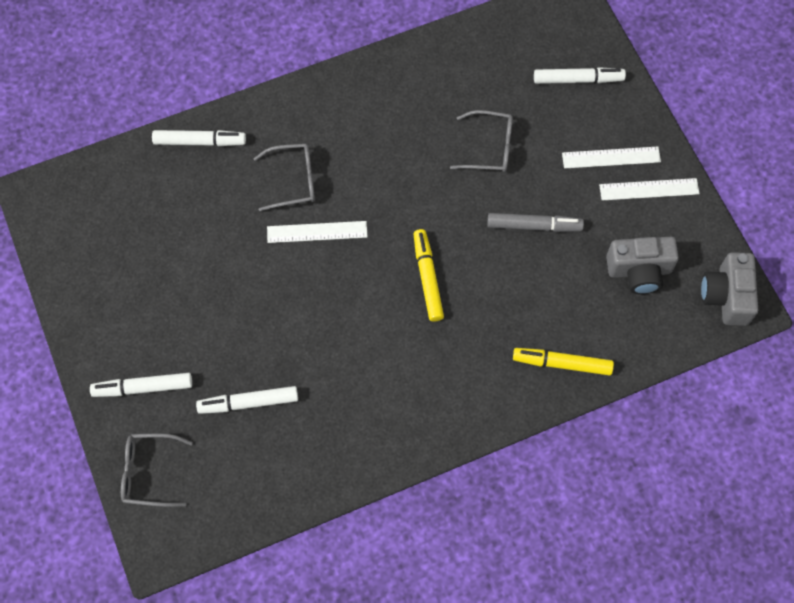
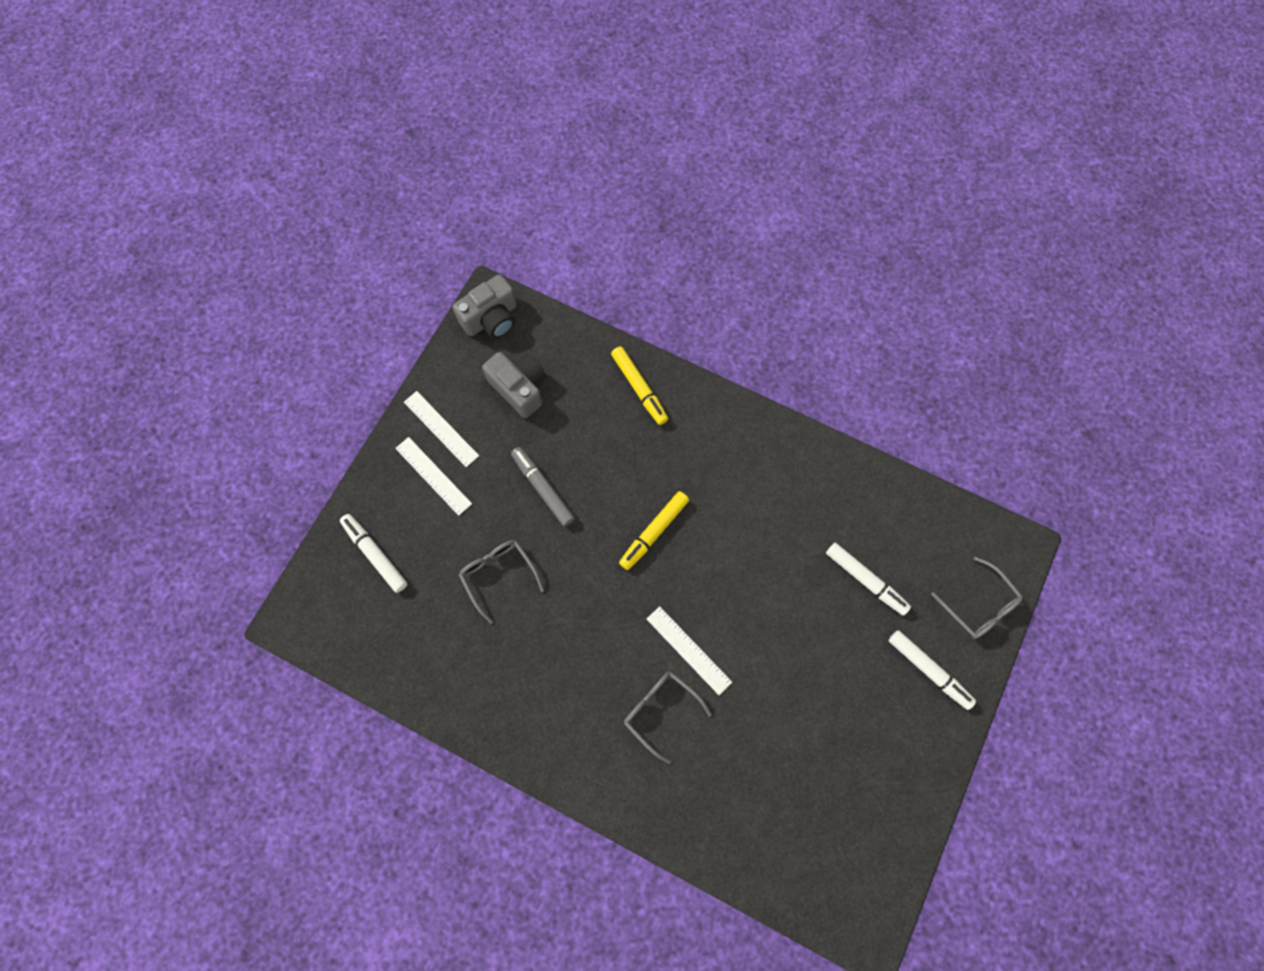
camera: 130 degrees left, 5 degrees up
white marker [152,130,246,146] -> none

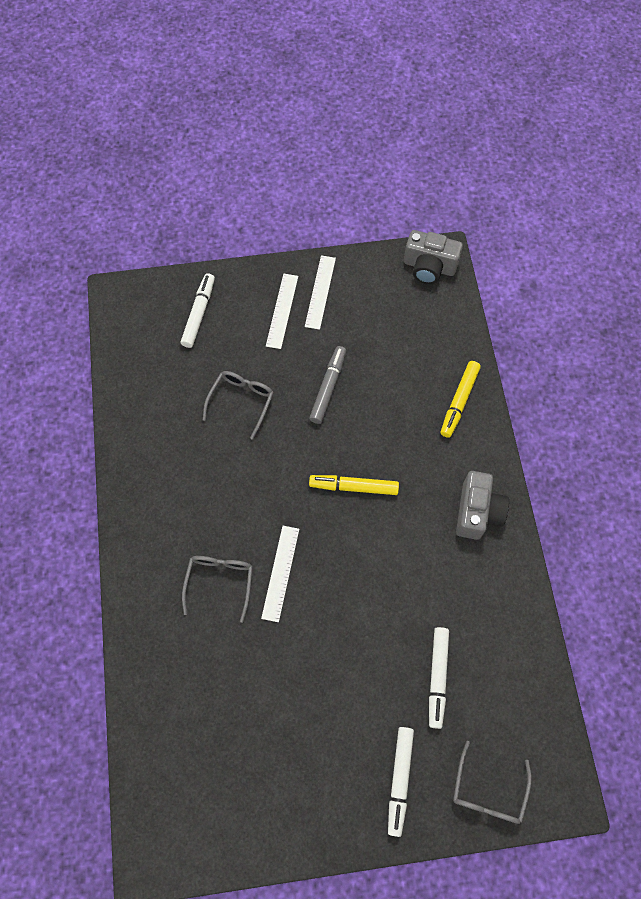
camera: 55 degrees right, 5 degrees down
grey camera [482,352,546,418] -> grey camera moved to [456,471,509,540]

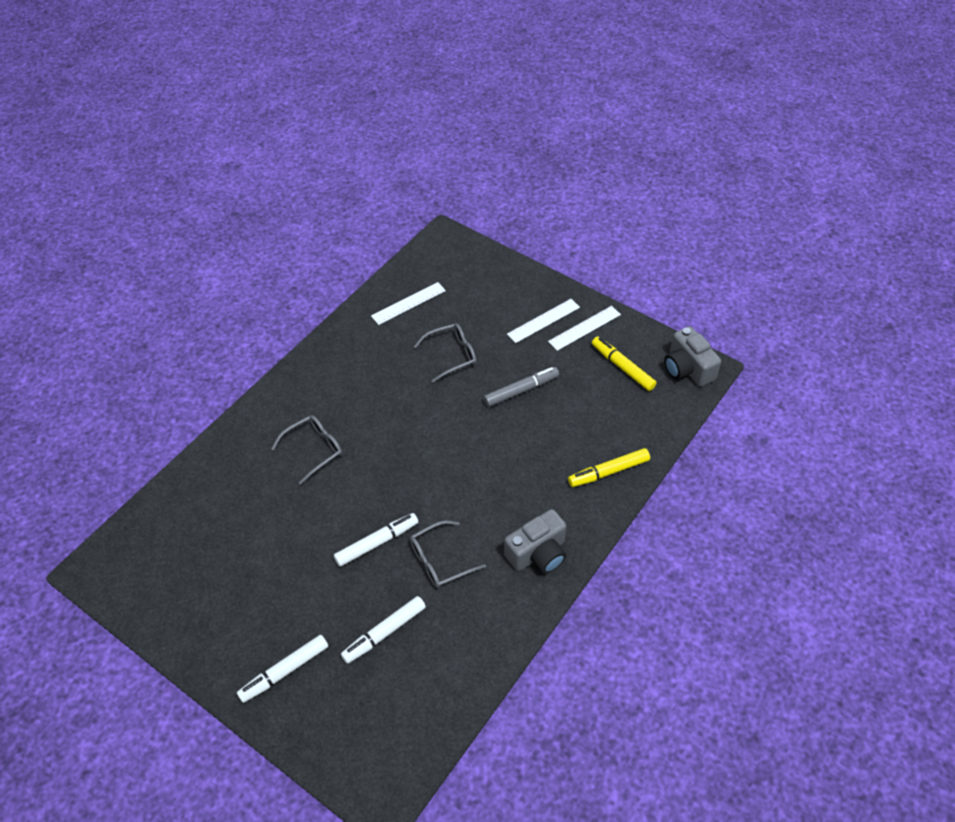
camera: 45 degrees right, 15 degrees down
white marker [181,273,215,348] -> white marker moved to [334,513,418,567]
white ruler [261,526,299,622] -> white ruler moved to [371,282,446,325]
yellow marker [309,475,399,495] -> yellow marker moved to [592,336,657,391]
grey glasses [453,741,532,824] -> grey glasses moved to [410,521,486,588]

